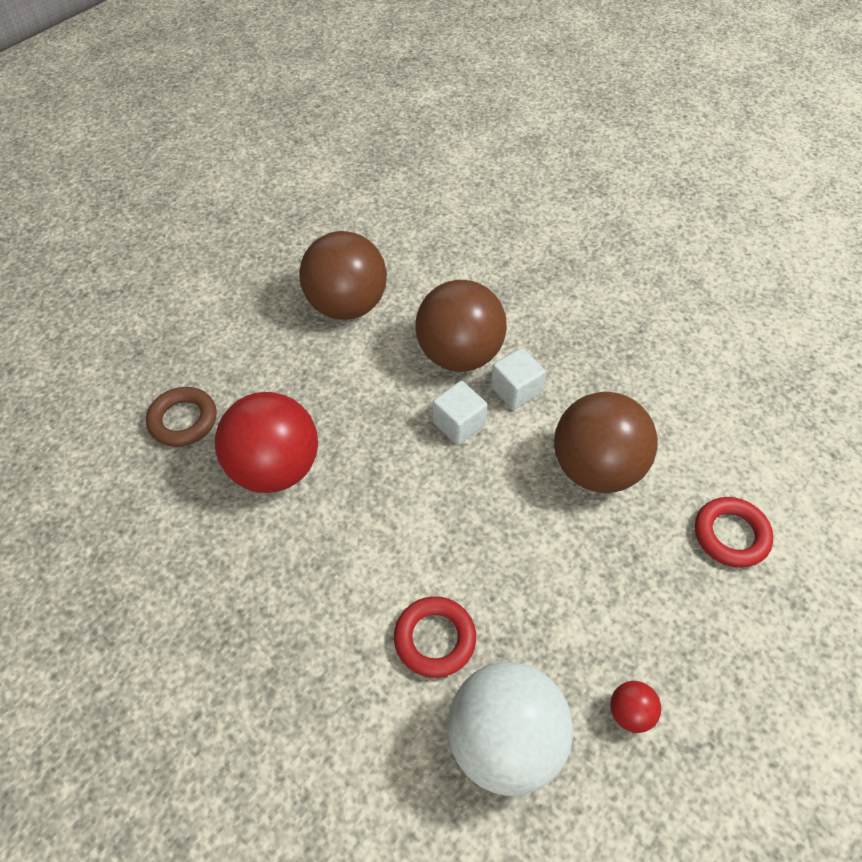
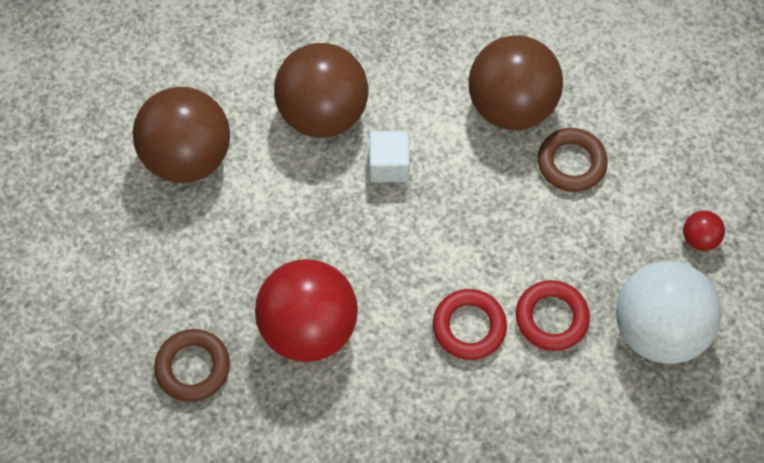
camera: 50 degrees left, 10 degrees up
white cube [491,348,546,410] -> none
red ring [695,497,773,568] -> red ring moved to [433,289,507,360]
none -> brown ring [538,128,608,192]

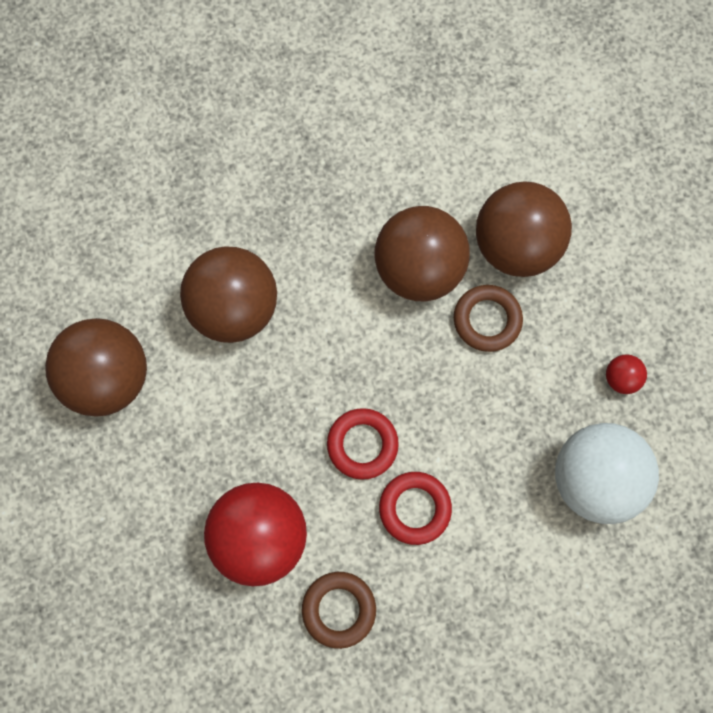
camera: 10 degrees left, 10 degrees up
brown ring [154,329,230,402] -> brown ring moved to [302,572,376,649]
white cube [369,130,410,183] -> none
red ring [516,280,590,351] -> red ring moved to [327,408,399,480]
none -> brown ball [476,181,572,277]

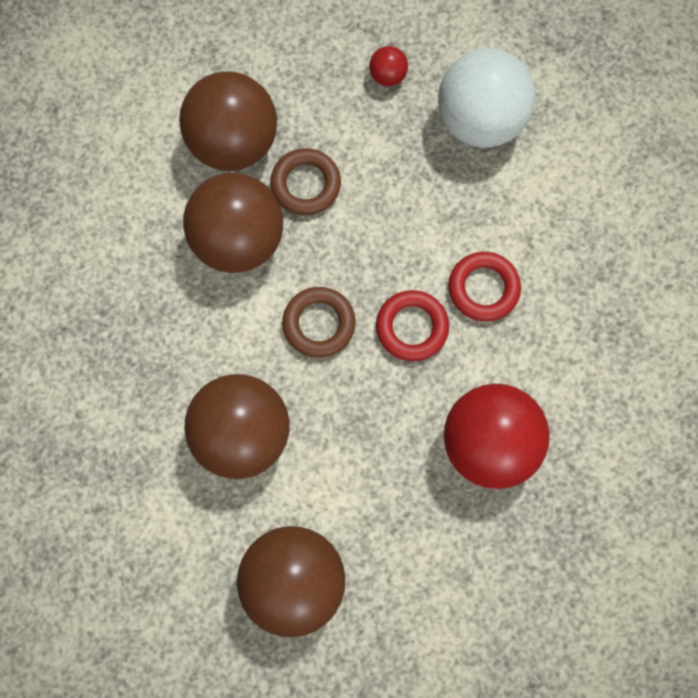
camera: 80 degrees left, 0 degrees up
brown ring [302,572,376,649] -> brown ring moved to [282,287,355,358]

